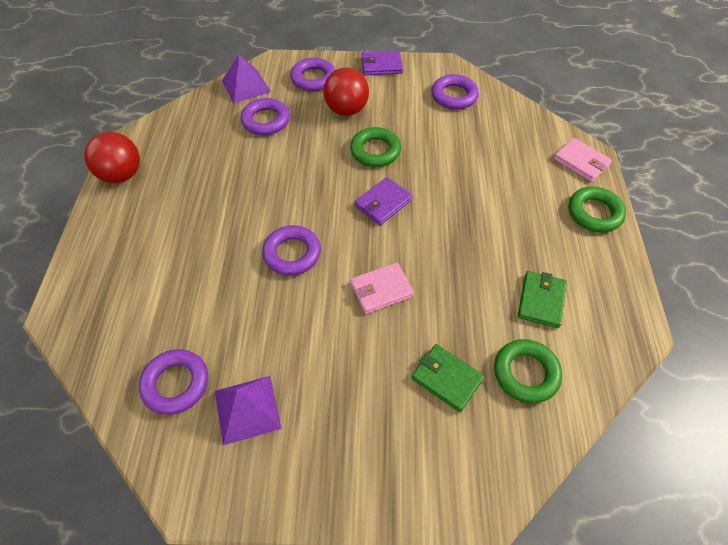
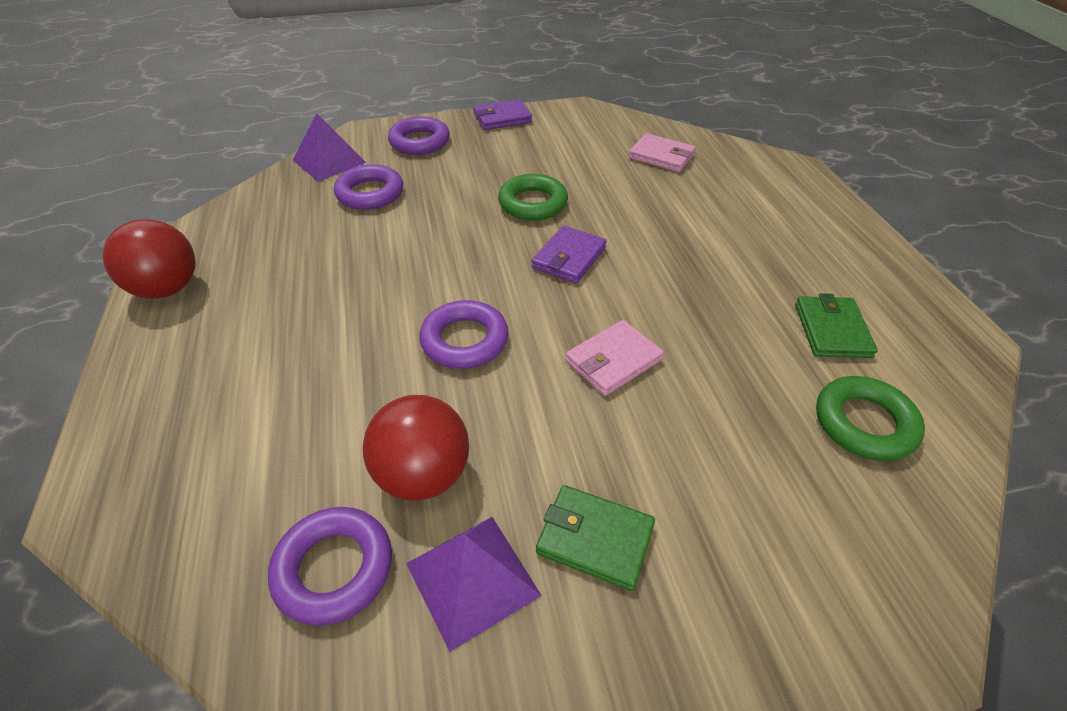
camera: 15 degrees left, 10 degrees down
red ball [323,68,369,116] -> red ball moved to [363,395,469,501]
green wallet [411,344,484,412] -> green wallet moved to [536,485,655,591]
purple ring [432,74,479,110] -> none
pink wallet [554,138,612,182] -> pink wallet moved to [629,133,696,172]
green ring [569,187,626,233] -> none

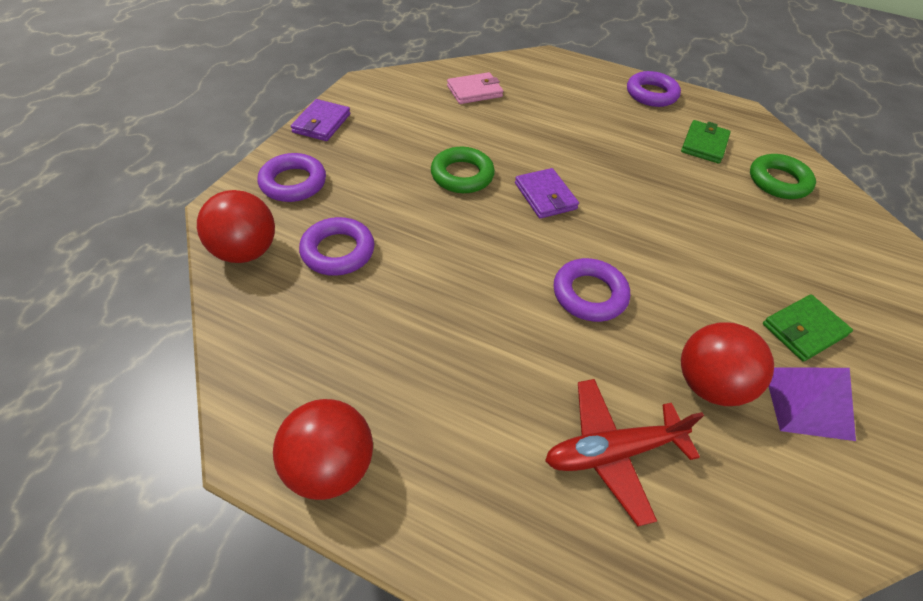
camera: 55 degrees left, 5 degrees up
purple ring [268,507,392,626] -> purple ring moved to [627,71,681,107]
purple pyramid [293,113,366,182] -> red ball [197,190,275,263]
pink wallet [565,320,664,396] -> none
green wallet [795,293,878,358] -> green wallet turned 75 degrees clockwise [681,120,731,164]
none -> red plane [545,379,704,526]

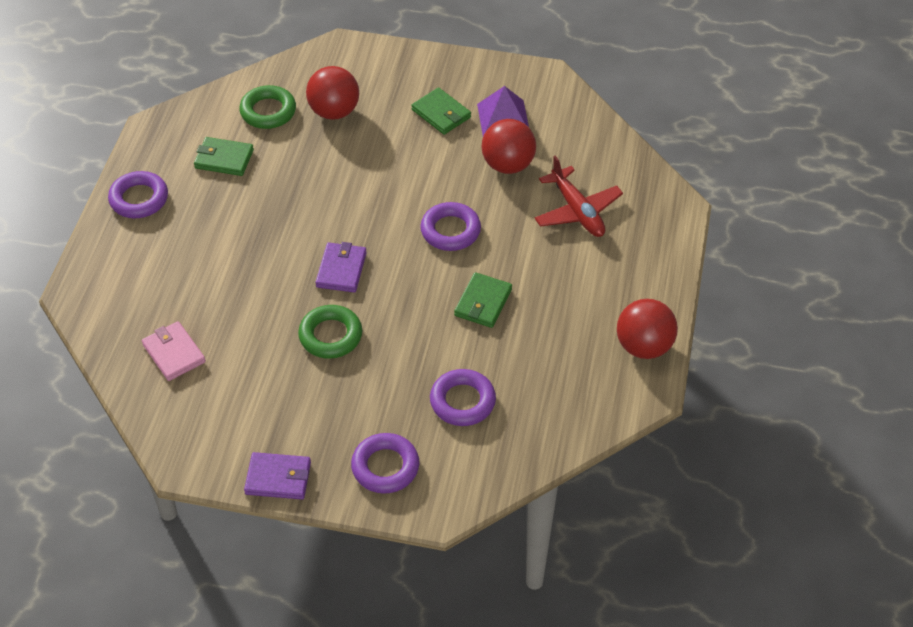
camera: 100 degrees left, 0 degrees up
red ball [197,190,275,263] -> red ball moved to [306,66,359,120]
purple wallet [515,168,579,219] -> purple wallet turned 45 degrees counterclockwise [316,242,367,293]
none -> green wallet [454,272,512,328]

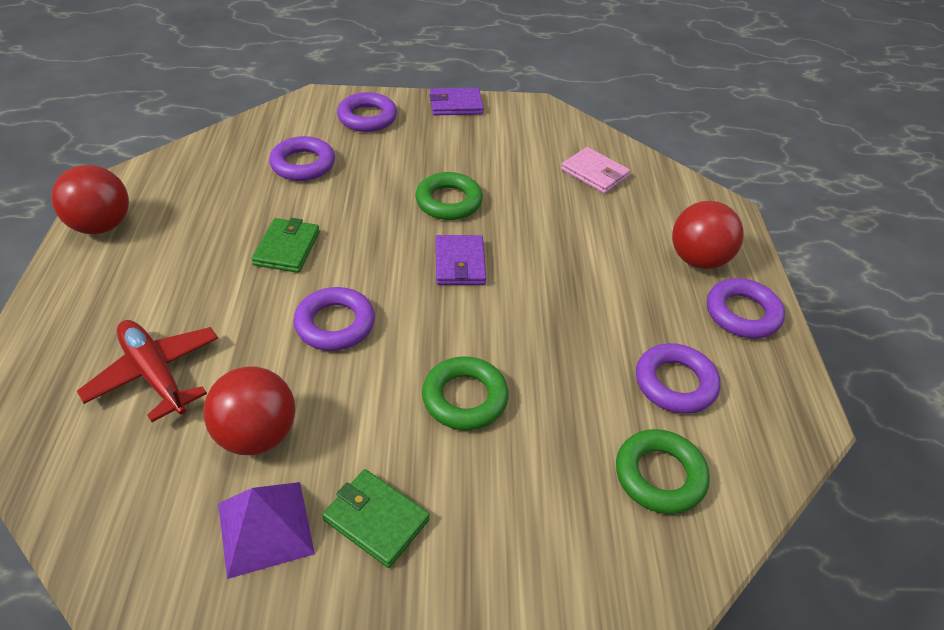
camera: 165 degrees right, 5 degrees down
green wallet [194,137,254,176] -> purple ring [636,343,720,414]
red ball [306,66,359,120] -> red ball moved to [672,201,744,269]
none -> green ring [422,356,509,430]

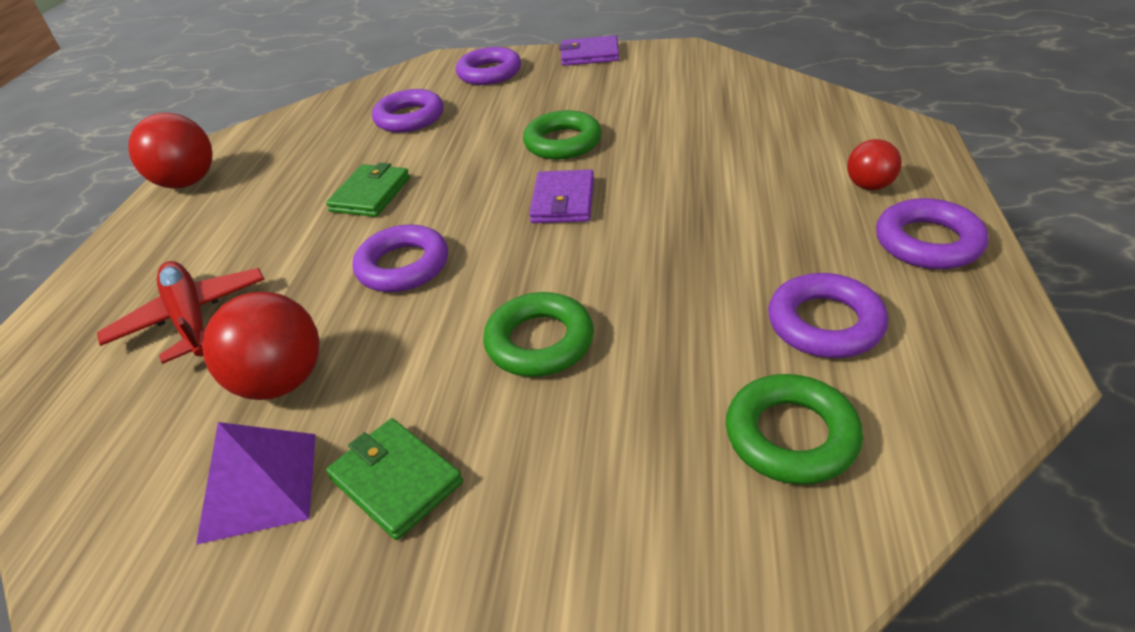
camera: 15 degrees right, 5 degrees down
pink wallet [561,147,630,194] -> none
red ball [672,201,744,269] -> red ball [847,139,902,190], size x0.58

